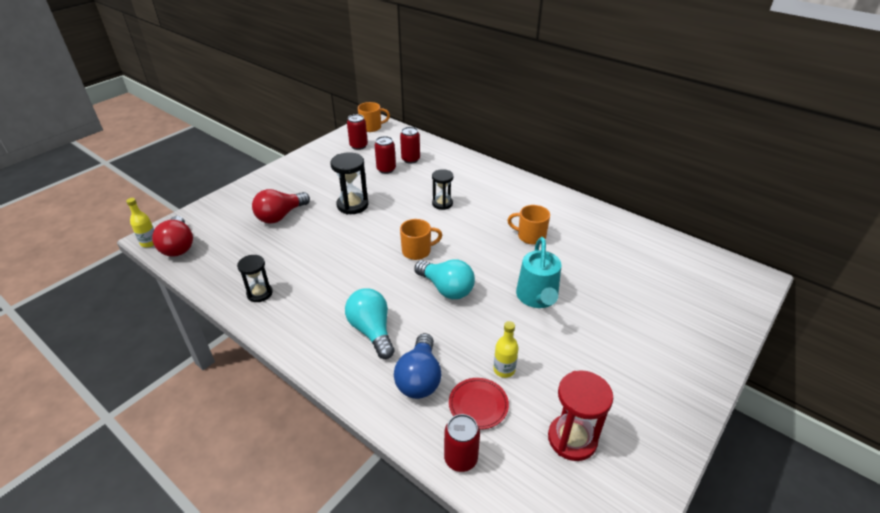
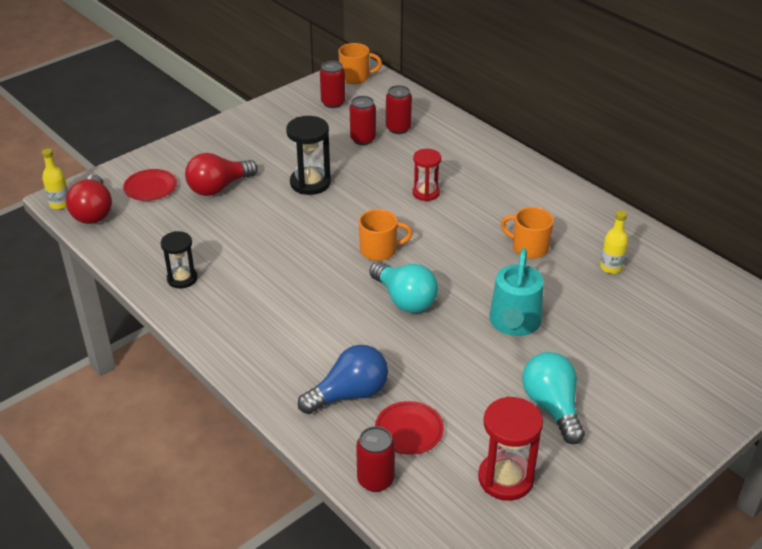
camera: 10 degrees right, 0 degrees up
turquoise light bulb [345,288,395,359] -> turquoise light bulb moved to [522,352,585,444]
blue light bulb [394,333,442,399] -> blue light bulb turned 135 degrees counterclockwise [298,345,388,414]
black hourglass [432,169,453,210] -> red hourglass [412,149,441,201]
yellow bottle [493,321,519,378] -> yellow bottle moved to [600,210,628,274]
none -> red plate [123,169,177,201]

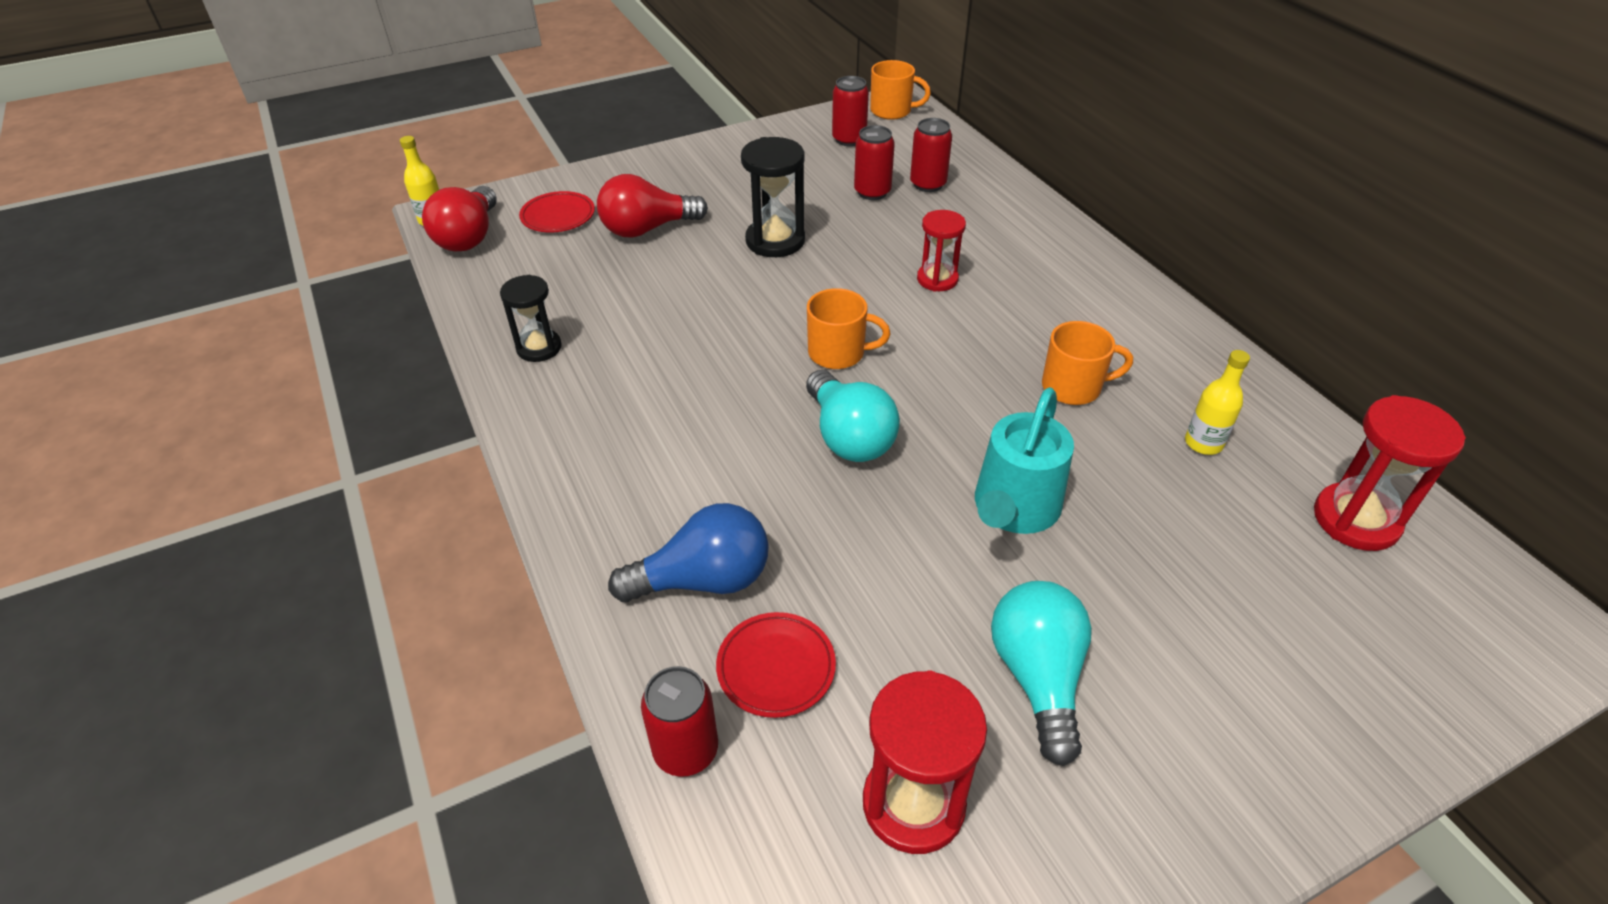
camera: 15 degrees right, 5 degrees up
orange mug [501,207,554,259] -> orange mug turned 135 degrees clockwise [1042,321,1133,405]
none -> red hourglass [1314,395,1466,551]

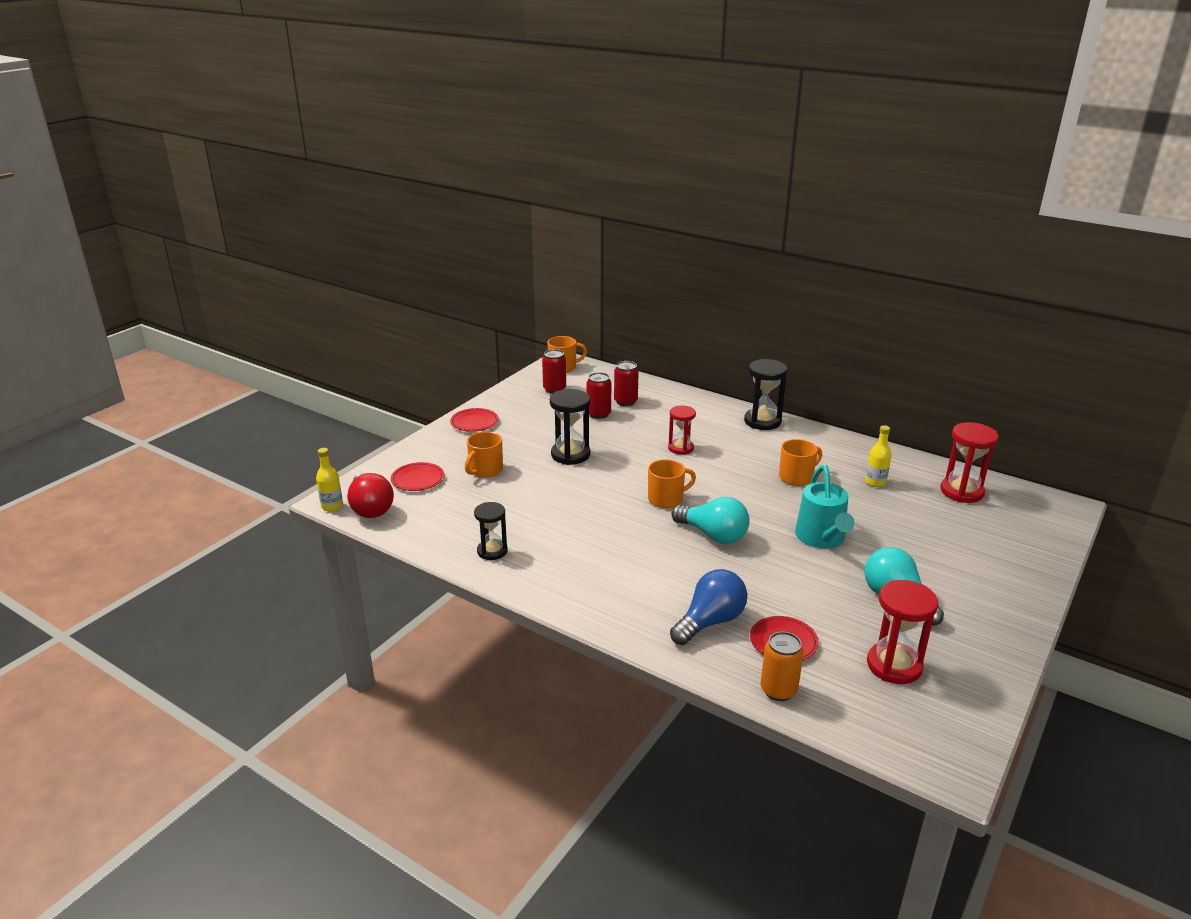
camera: 30 degrees left, 15 degrees down
red light bulb [597,174,708,238] -> orange mug [465,432,503,478]
red can [641,666,718,777] -> orange can [760,631,804,701]
none -> red plate [450,408,499,432]
none -> black hourglass [744,359,788,430]

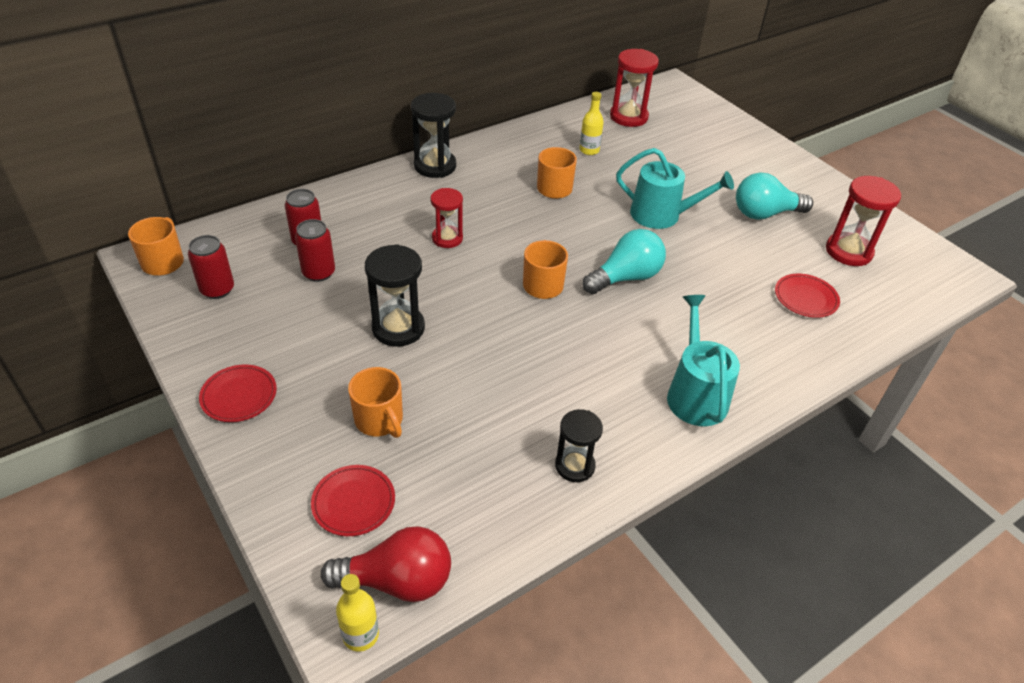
camera: 70 degrees left, 15 degrees up
blue light bulb [670,569,747,645] -> none
orange can [760,631,804,701] -> none
none -> turquoise watering can [667,295,740,426]

